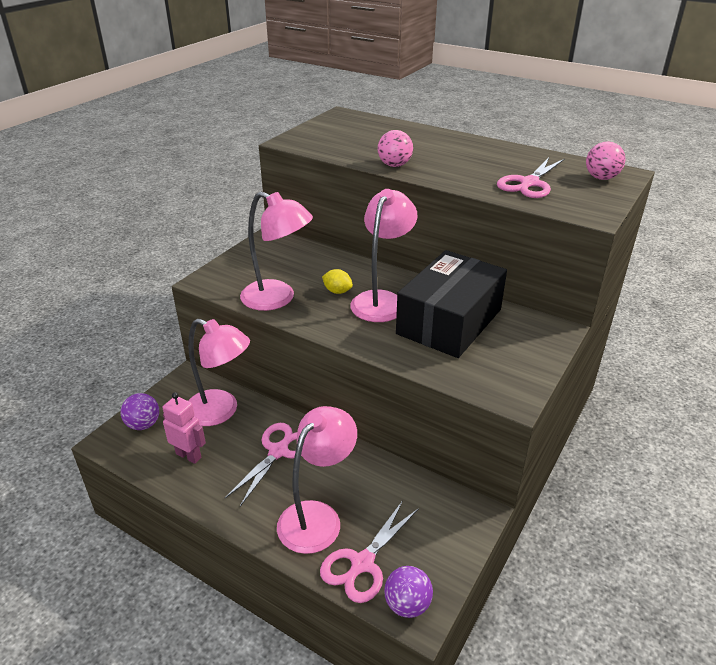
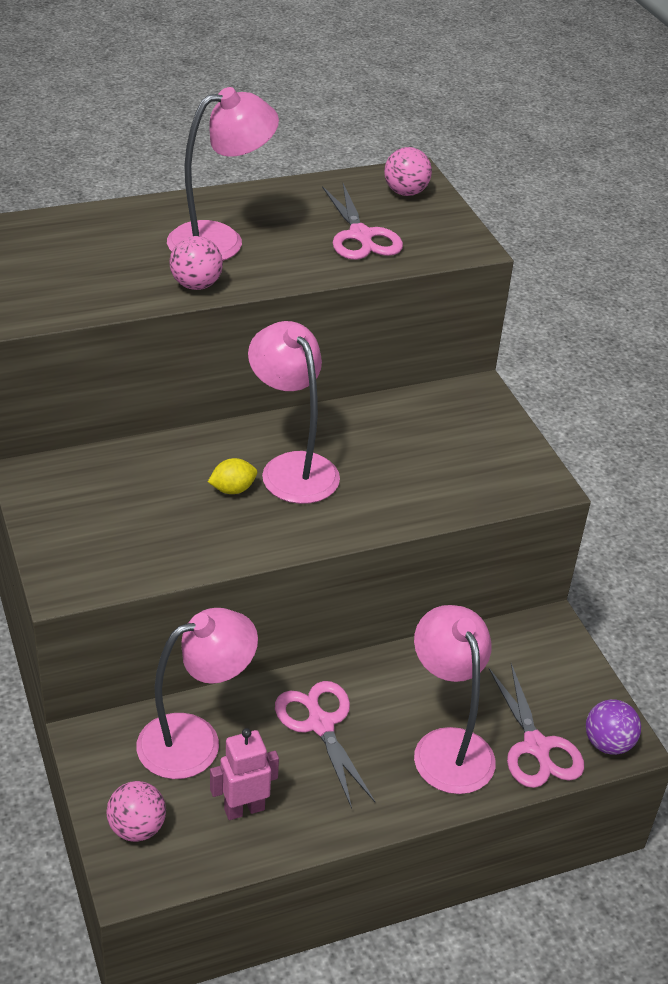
camera: 55 degrees left, 5 degrees up
purple ball [121,393,159,430] -> pink ball [106,781,166,842]
pink lamp [240,192,313,311] -> pink lamp moved to [167,87,279,261]
black box [396,250,507,358] -> none

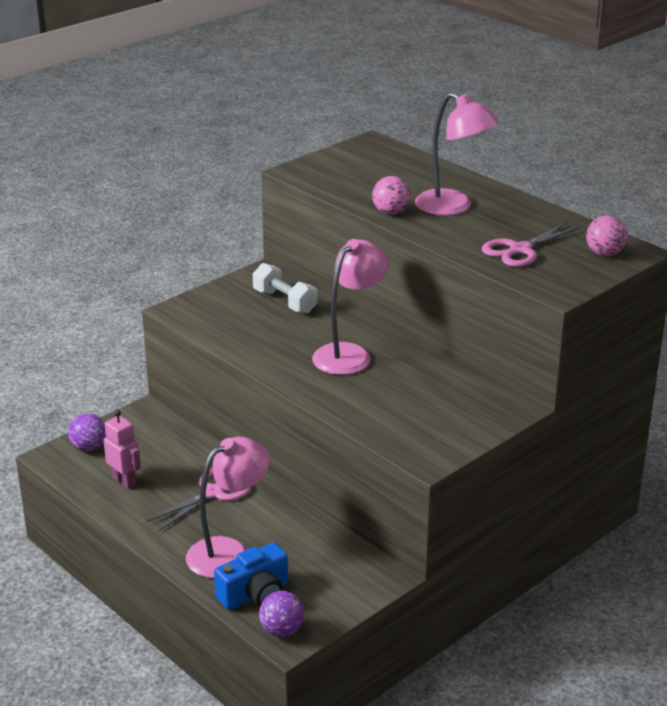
camera: 70 degrees right, 10 degrees down
pink ball [106,781,166,842] -> purple ball [68,414,106,451]
pink lamp [136,608,258,779] -> none
yellow lemon [208,458,257,494] -> none
pink scissors [489,663,584,788] -> blue camera [214,543,288,610]
none -> white dumbbell [253,263,318,314]

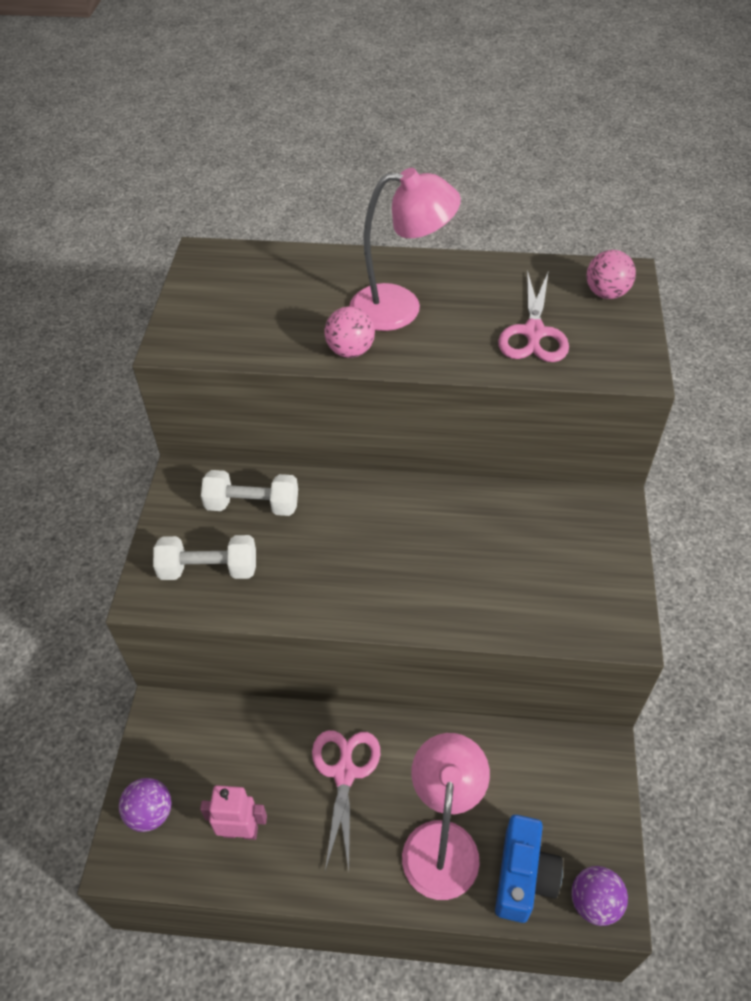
camera: 40 degrees left, 20 degrees up
pink lamp [312,239,389,375] -> none
none -> white dumbbell [153,535,256,580]

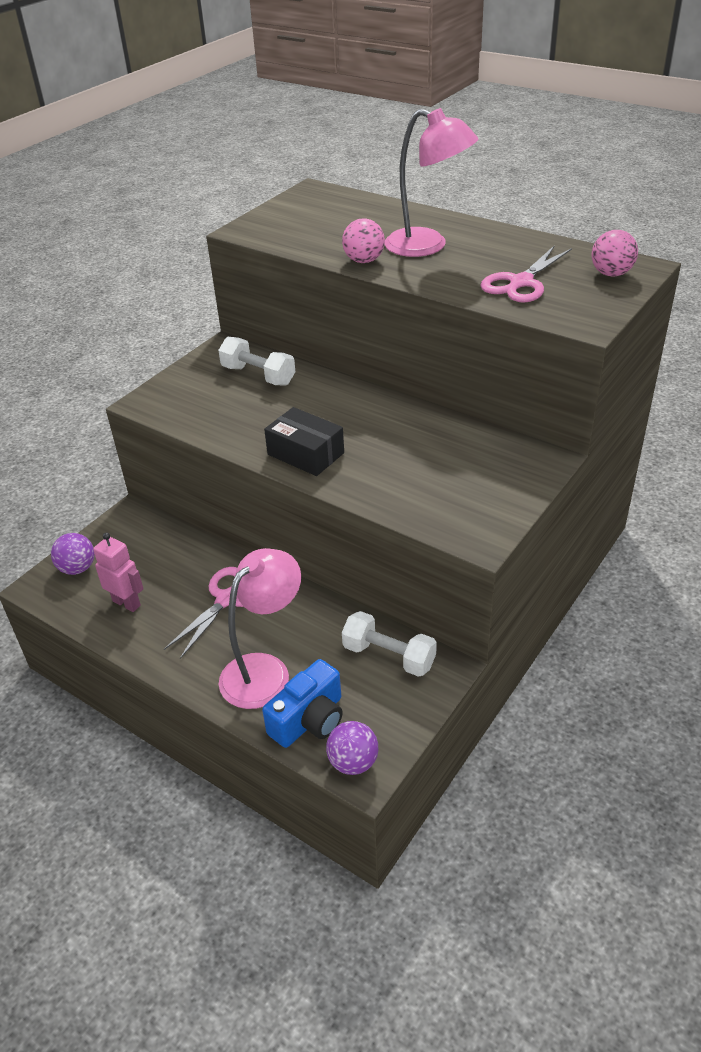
camera: 30 degrees right, 10 degrees down
white dumbbell [153,535,256,580] -> white dumbbell moved to [342,611,437,677]
none -> black box [264,407,344,476]

